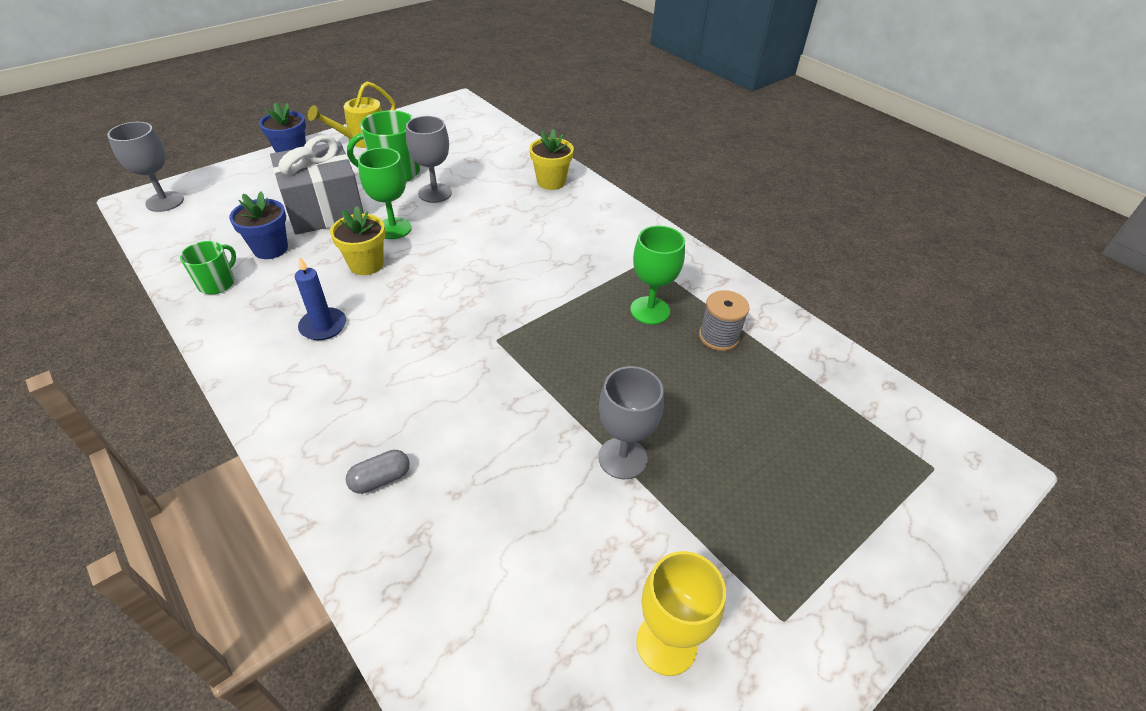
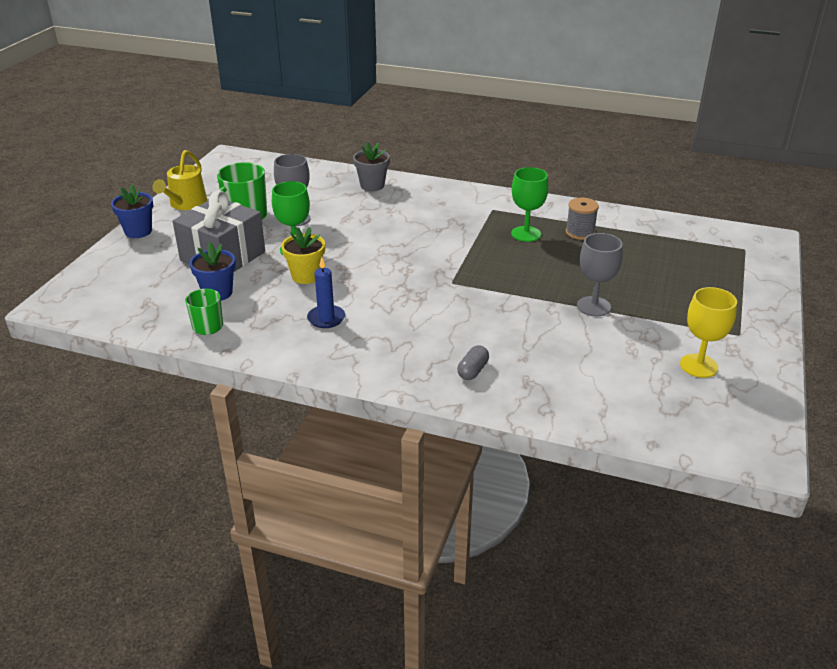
camera: 30 degrees left, 10 degrees down
grey goblet [108,122,184,212] -> none
yellow flower pot [529,129,574,190] -> grey flower pot [353,142,390,191]

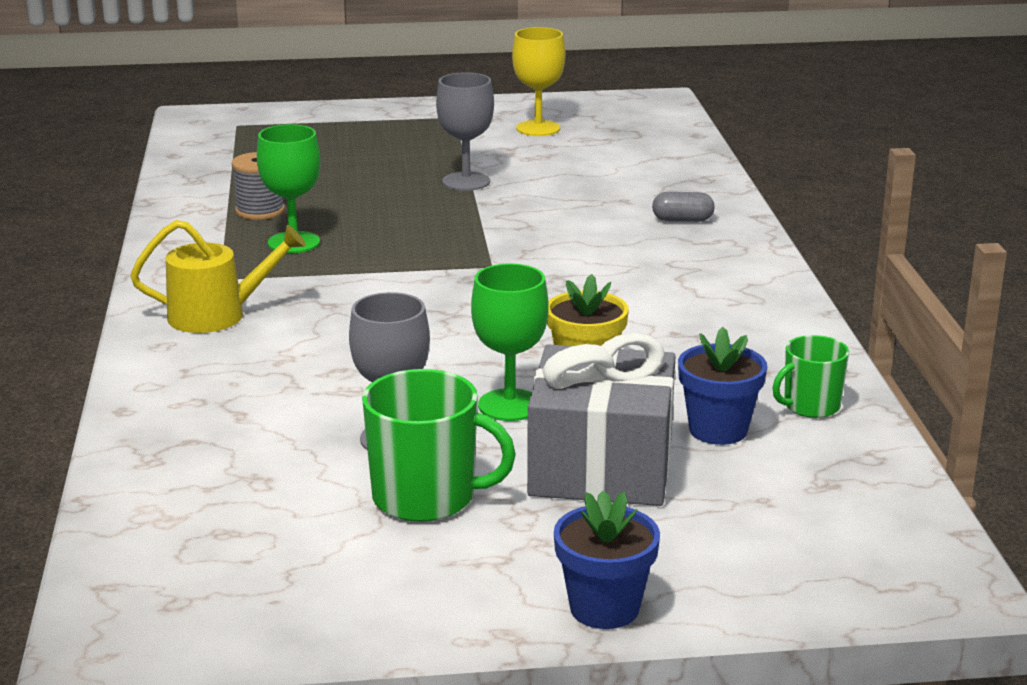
camera: 115 degrees left, 10 degrees down
yellow watering can [152,150,207,210] -> yellow watering can moved to [130,220,306,333]
blue candle [307,257,345,328] -> none
grey flower pot [353,142,390,191] -> none

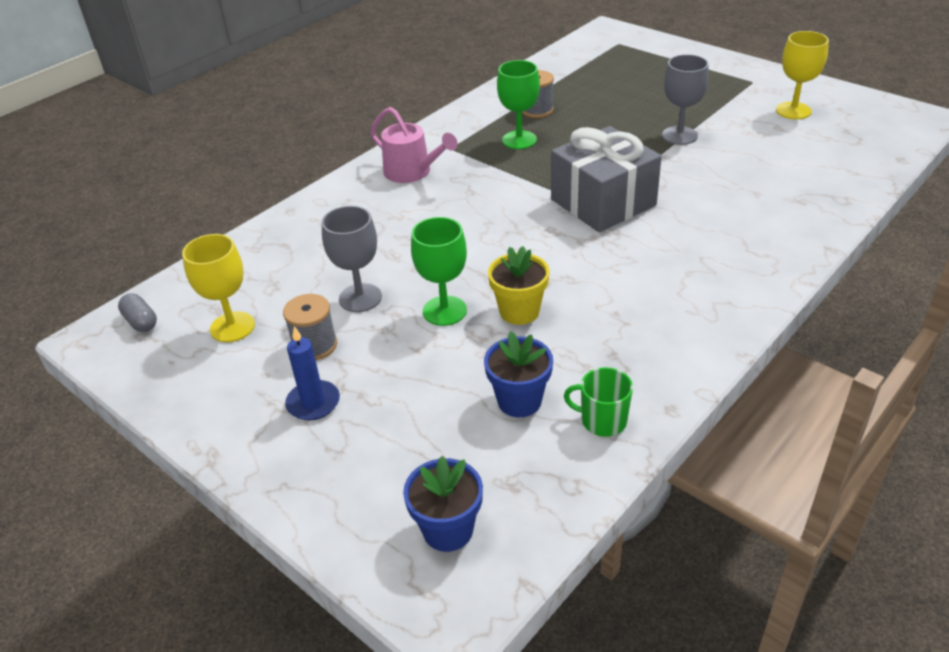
camera: 50 degrees right, 15 degrees up
yellow watering can [130,220,306,333] -> pink watering can [370,107,458,183]
green mug [362,369,516,522] -> grey spool [283,294,337,360]
grey gift [527,333,675,506] -> grey gift moved to [551,126,662,232]
blue flower pot [554,491,660,629] -> blue flower pot moved to [403,456,483,552]
grey capsule [652,192,715,222] -> grey capsule moved to [118,293,157,332]
none -> yellow goblet [182,234,255,342]
none -> blue candle [285,326,340,420]

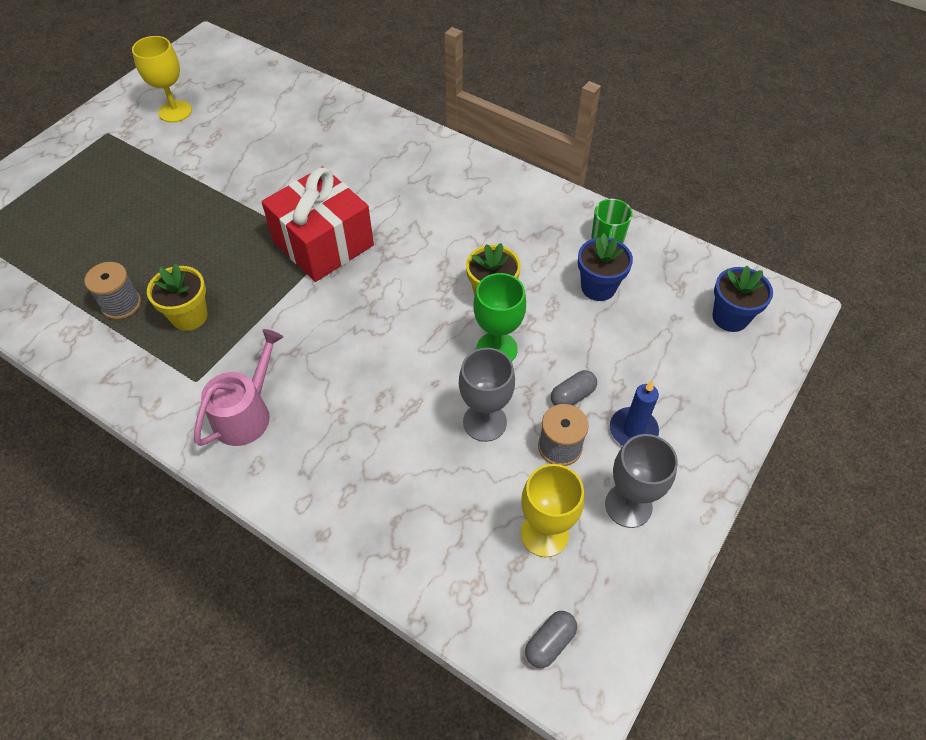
camera: 100 degrees left, 15 degrees up
green goblet [497,60,540,149] -> yellow flower pot [147,263,208,331]
grey gift [551,126,662,232] -> red gift [261,166,374,282]
grey goblet [662,54,709,145] -> grey goblet moved to [605,434,678,528]
none -> grey capsule [551,370,597,406]

